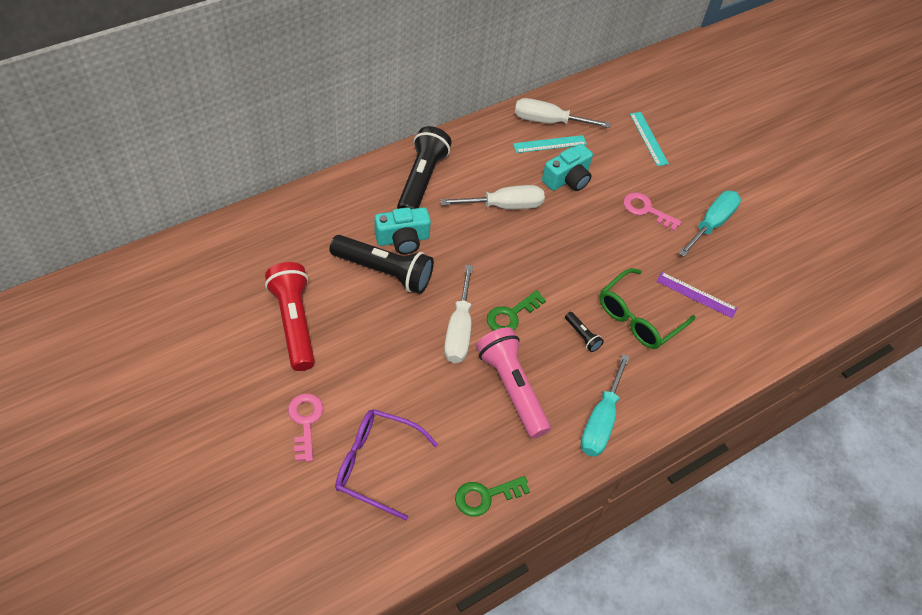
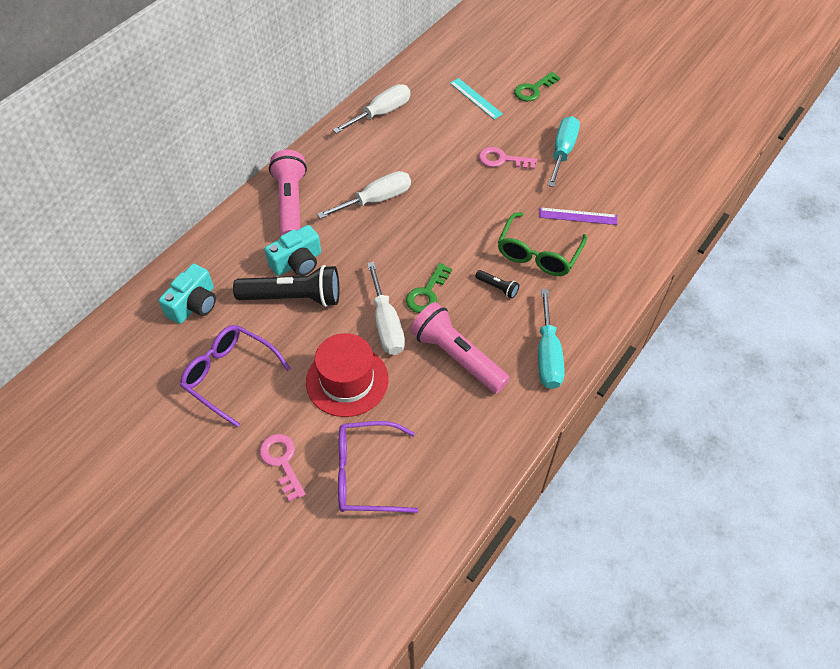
camera: 15 degrees left, 0 degrees up
red flashlight [265,262,315,371] -> purple glasses [180,325,290,427]
black flashlight [397,126,452,209] -> pink flashlight [269,150,307,236]
green key [455,476,530,517] -> green key moved to [514,72,560,101]
turquoise ruler [513,135,587,153] -> none
white screwdriver [515,98,611,128] -> white screwdriver turned 150 degrees clockwise [333,84,410,134]
turquoise camera [542,144,593,191] -> turquoise camera moved to [159,264,216,324]
none -> red hat [306,333,389,417]

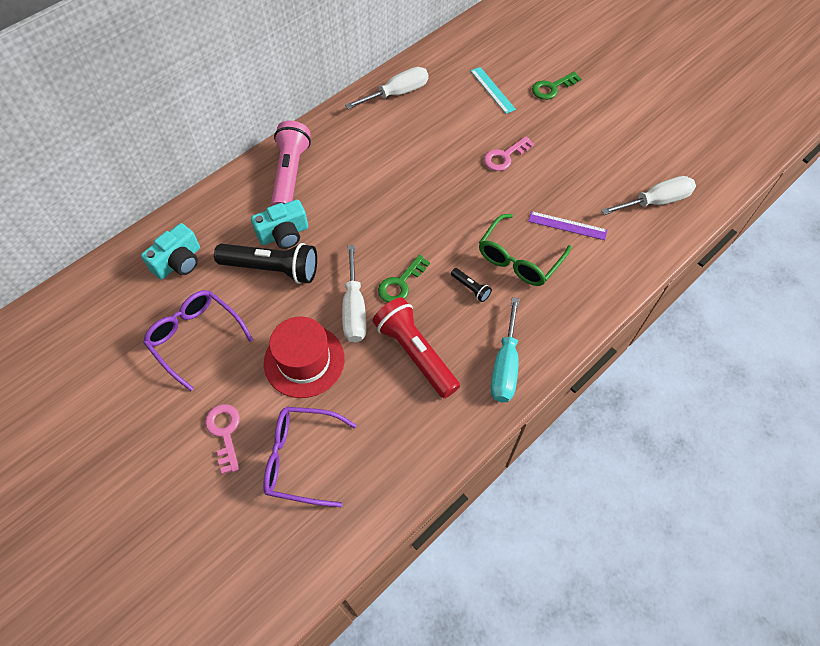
camera: 10 degrees right, 5 degrees up
white screwdriver [317,171,411,219] -> white screwdriver moved to [601,176,696,215]
pink flashlight [410,302,510,394] -> red flashlight [372,297,460,398]
pink key [479,147,537,169] -> pink key turned 60 degrees counterclockwise [484,136,534,171]
turquoise screwdriver [548,116,580,187] -> none

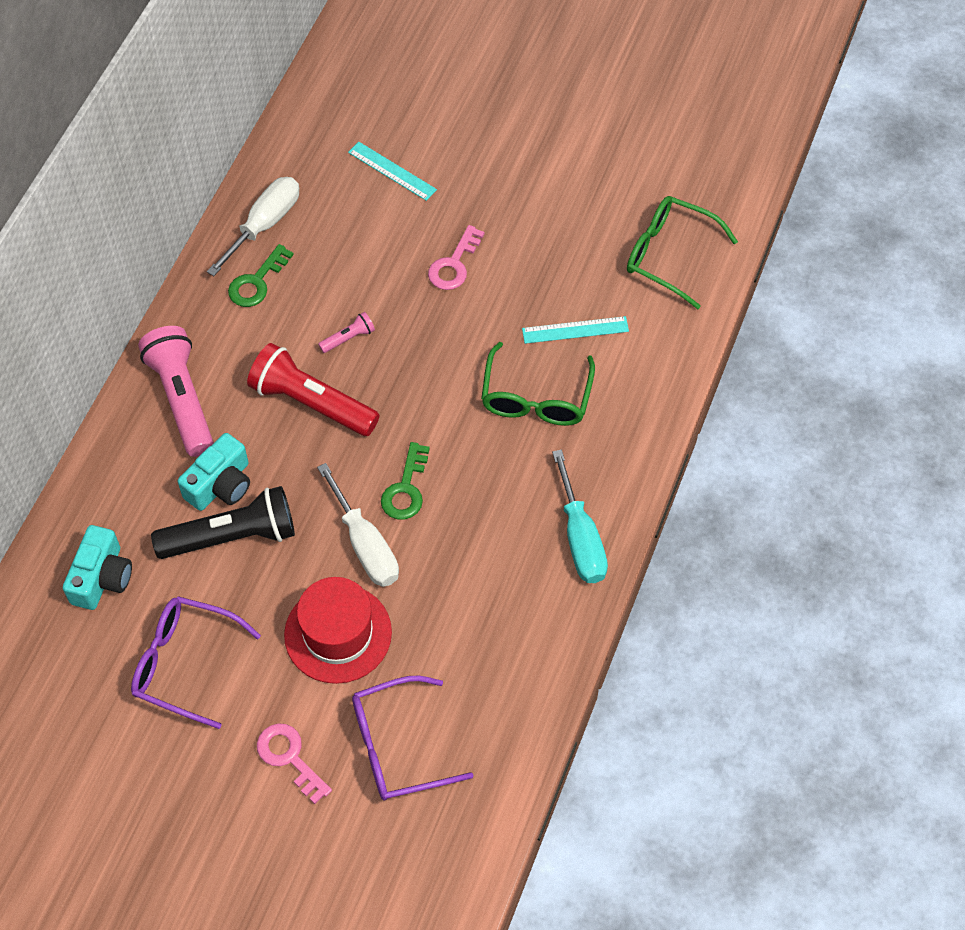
camera: 25 degrees left, 0 degrees up
red flashlight [372,297,460,398] -> red flashlight moved to [247,343,379,436]
black flashlight [451,268,492,302] -> none
purple ruler [528,211,607,240] -> turquoise ruler [522,316,629,344]
green key [532,72,581,100] -> green key moved to [228,244,294,307]
white screwdriver [601,176,696,215] -> green glasses [627,196,738,309]
none -> pink flashlight [318,312,375,353]

